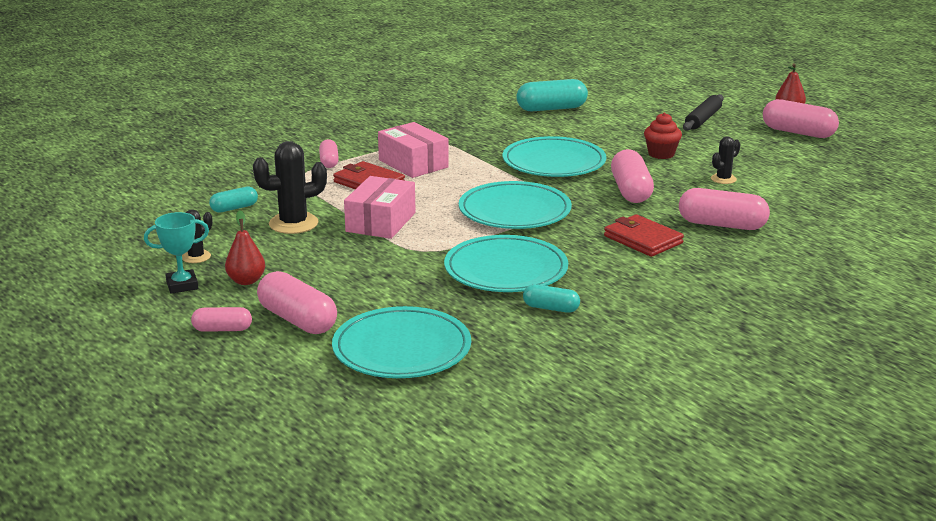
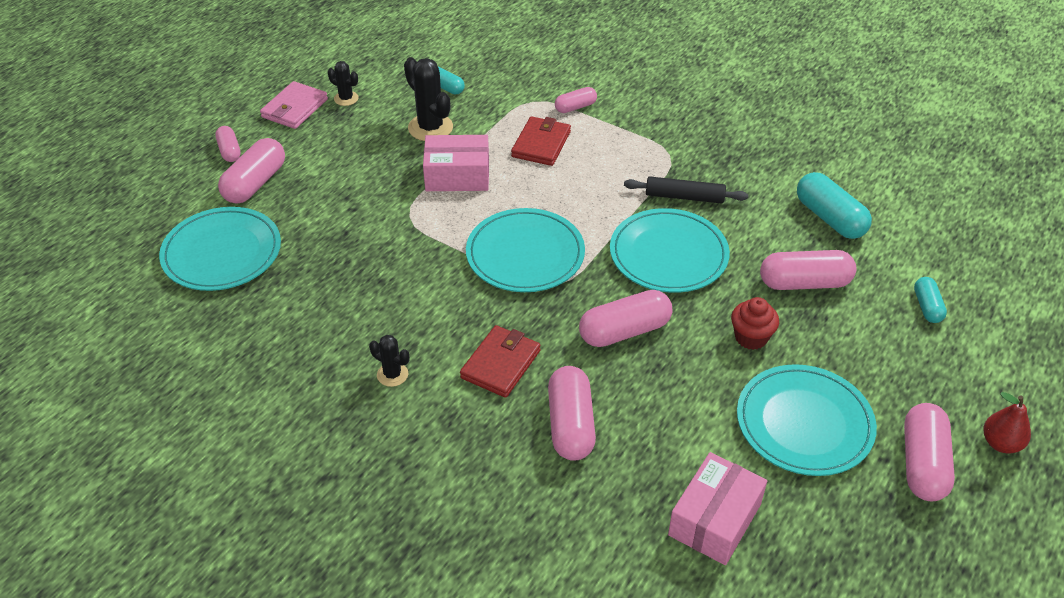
camera: 70 degrees right, 20 degrees up
turquoise trophy [144,212,209,294] -> pink wallet [260,81,328,129]
red pear [225,211,265,285] -> none
pink box [378,122,449,178] -> pink box moved to [668,452,767,565]
turquoise plate [444,235,568,292] -> turquoise plate moved to [737,364,877,476]
turquoise capsule [523,284,580,313] -> turquoise capsule moved to [914,277,947,323]
black rolling pin [683,94,724,131] -> black rolling pin moved to [624,176,748,203]
black cactus [711,136,740,184] -> black cactus moved to [369,335,409,387]
none -> pink capsule [760,250,856,290]

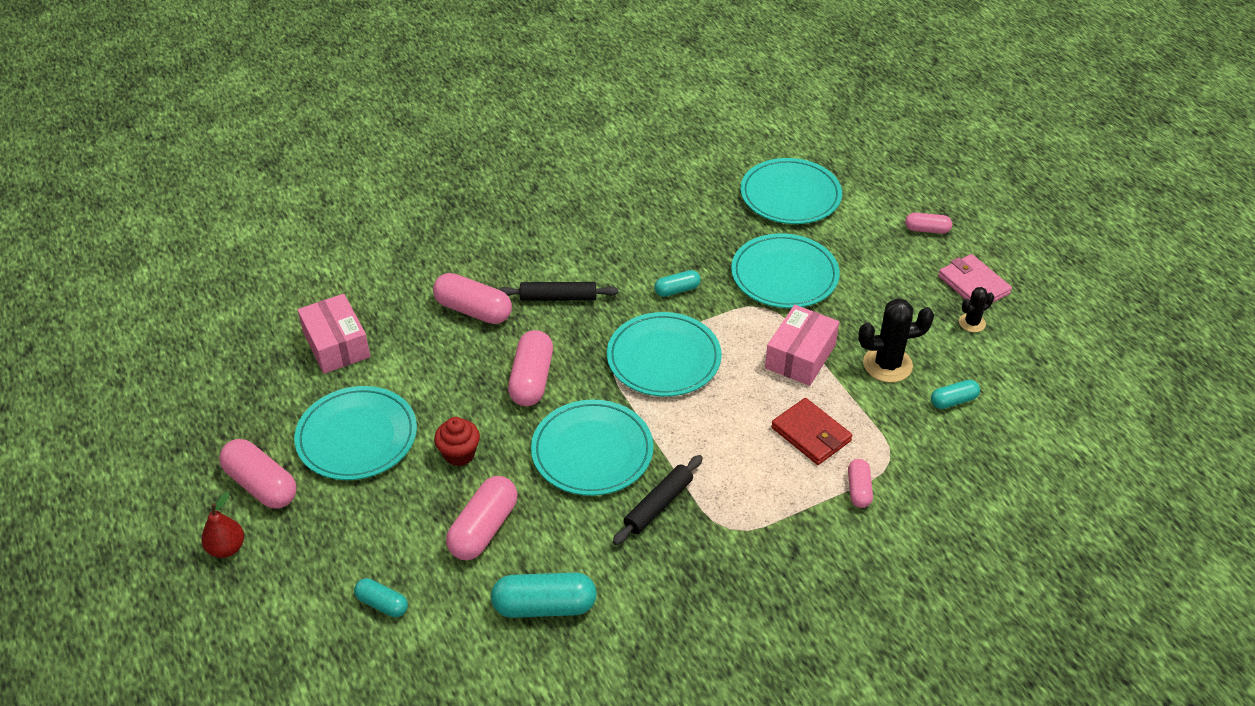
camera: 120 degrees right, 0 degrees up
pink capsule [218,138,285,204] -> none
black cactus [369,335,409,387] -> none
red wallet [460,325,541,398] -> black rolling pin [498,282,618,301]
none -> turquoise capsule [654,270,701,297]
none -> turquoise plate [731,233,840,308]

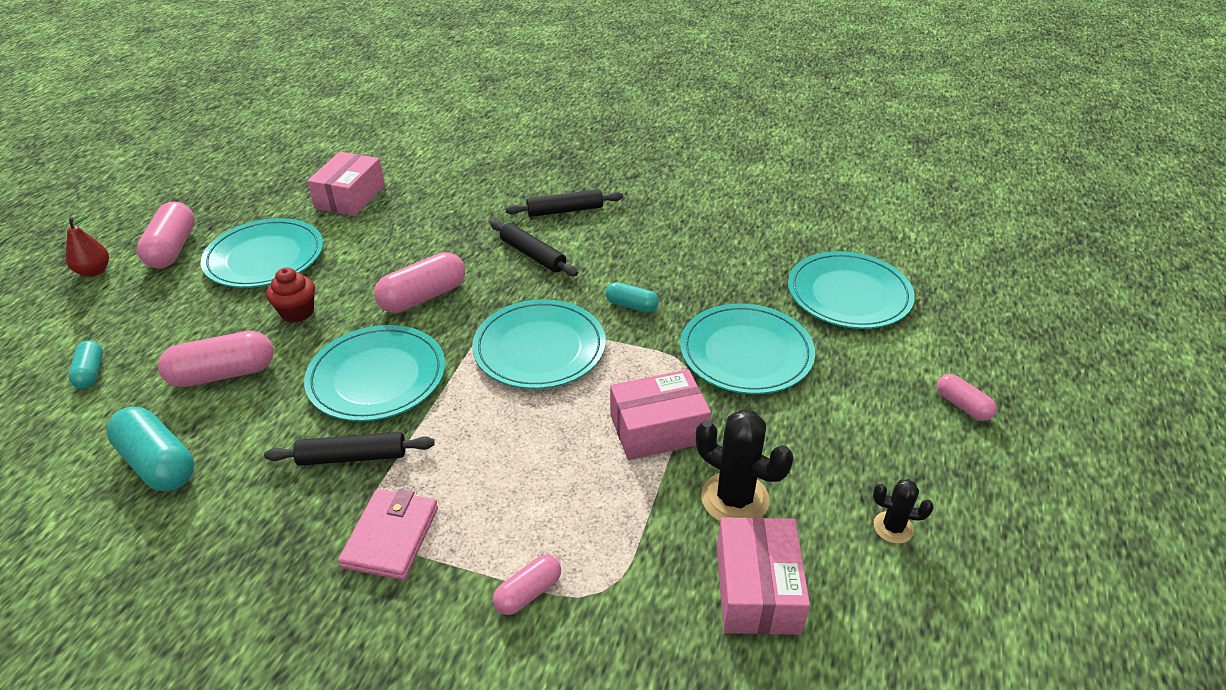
camera: 45 degrees right, 5 degrees down
pink capsule [433,273,512,324] -> none
red wallet [771,398,853,465] -> none
turquoise capsule [931,380,980,409] -> pink box [717,517,810,635]
pink wallet [938,254,1012,302] -> pink wallet moved to [338,489,438,580]
none -> black rolling pin [505,189,623,217]

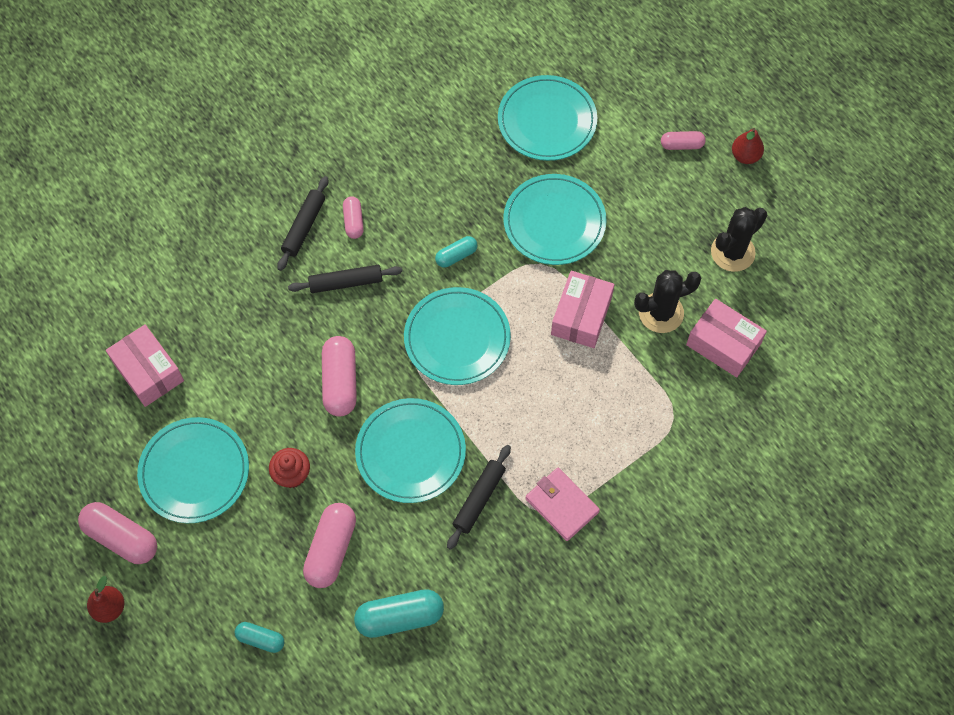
camera: 55 degrees left, 25 degrees up
pink capsule [493,555,561,615] -> pink capsule moved to [343,196,364,239]
black cactus [873,479,934,544] -> black cactus [711,207,767,272], size x1.79
none -> red pear [732,128,764,164]

